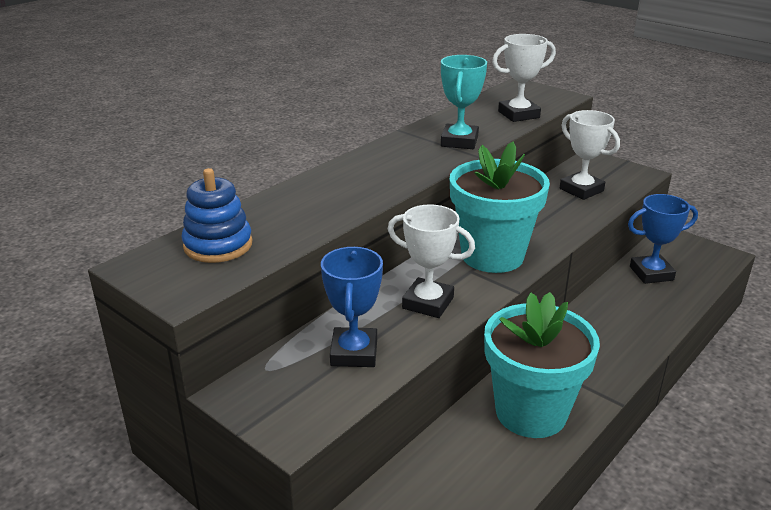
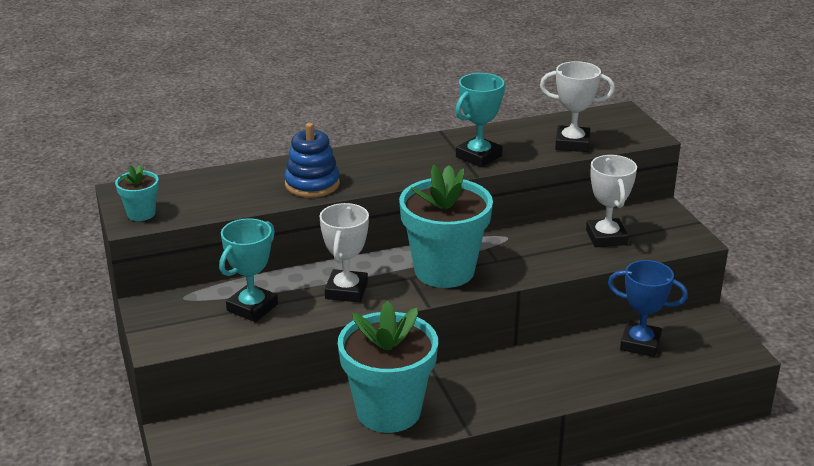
camera: 30 degrees right, 0 degrees up
blue stacking toy [182,168,252,263] -> blue stacking toy moved to [284,123,340,198]
blue trophy [321,247,383,367] -> turquoise trophy [219,219,278,322]
white trophy [388,204,475,318] -> white trophy turned 45 degrees clockwise [319,203,369,302]
none -> turquoise flower pot [115,165,159,221]

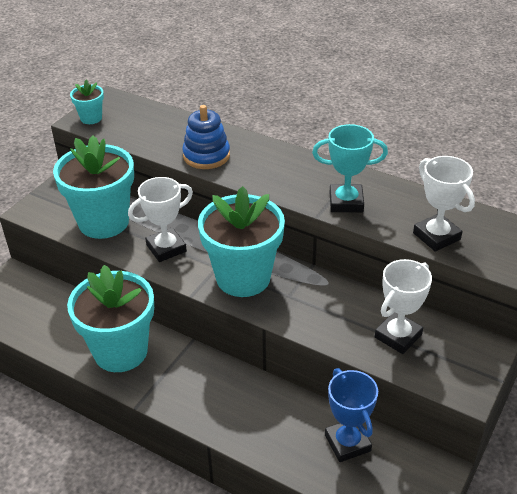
camera: 50 degrees right, 10 degrees up
turquoise trophy [219,219,278,322] -> turquoise flower pot [53,135,134,239]

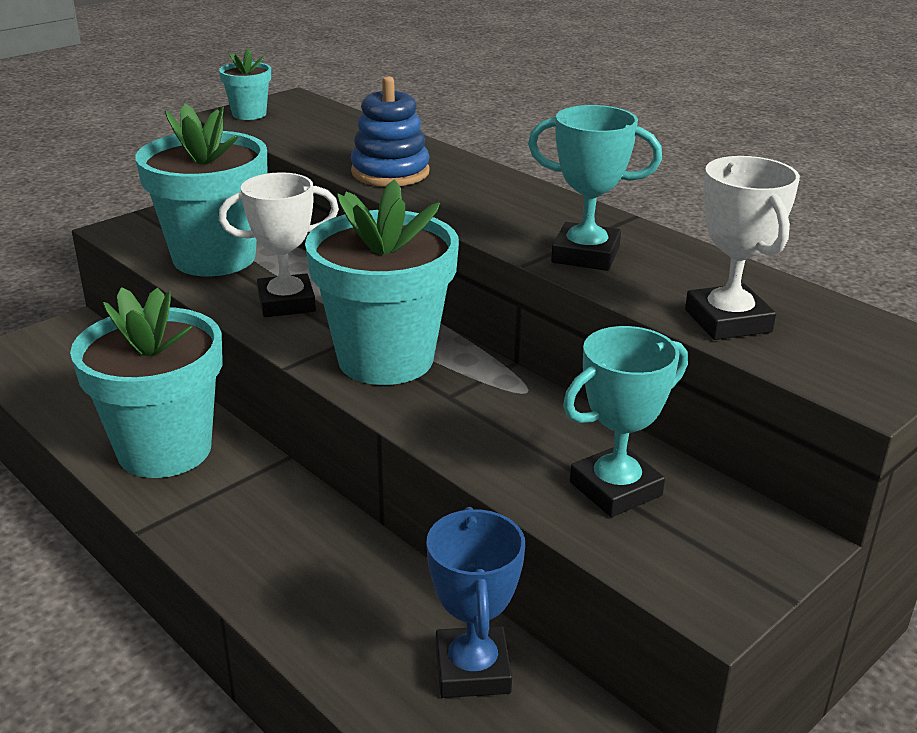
camera: 15 degrees right, 10 degrees down
white trophy [375,259,432,354] -> turquoise trophy [563,326,688,517]

